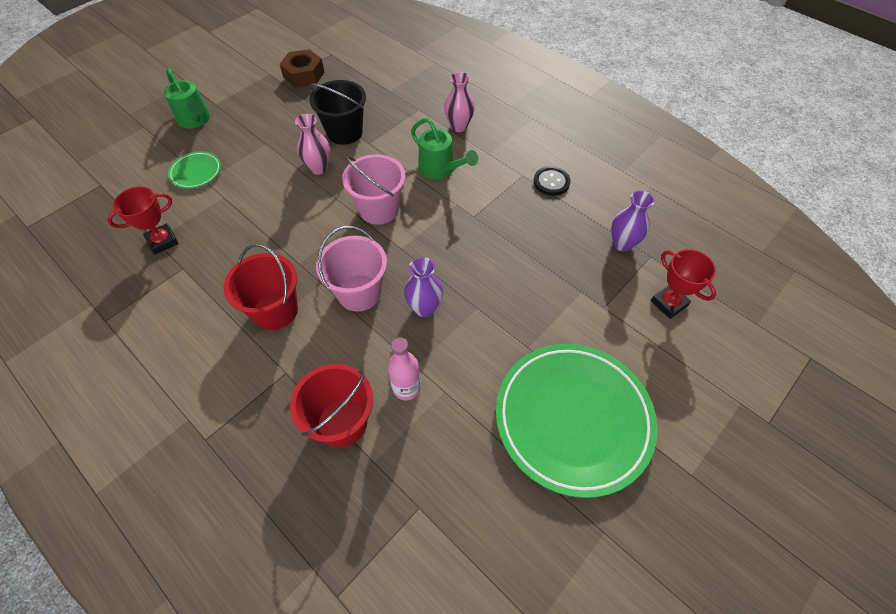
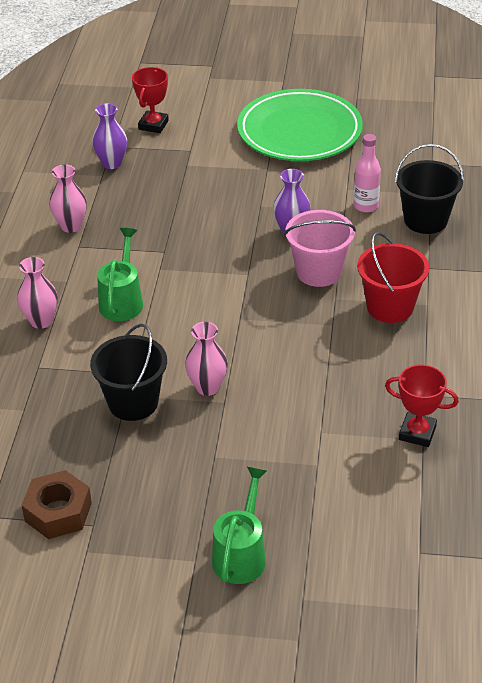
camera: 125 degrees left, 15 degrees down
green plate [168,151,221,189] -> none
red bucket [290,364,373,448] -> black bucket [395,144,464,234]
pink bucket [342,154,405,225] -> none
black button [533,166,571,196] -> pink vase [49,164,87,233]

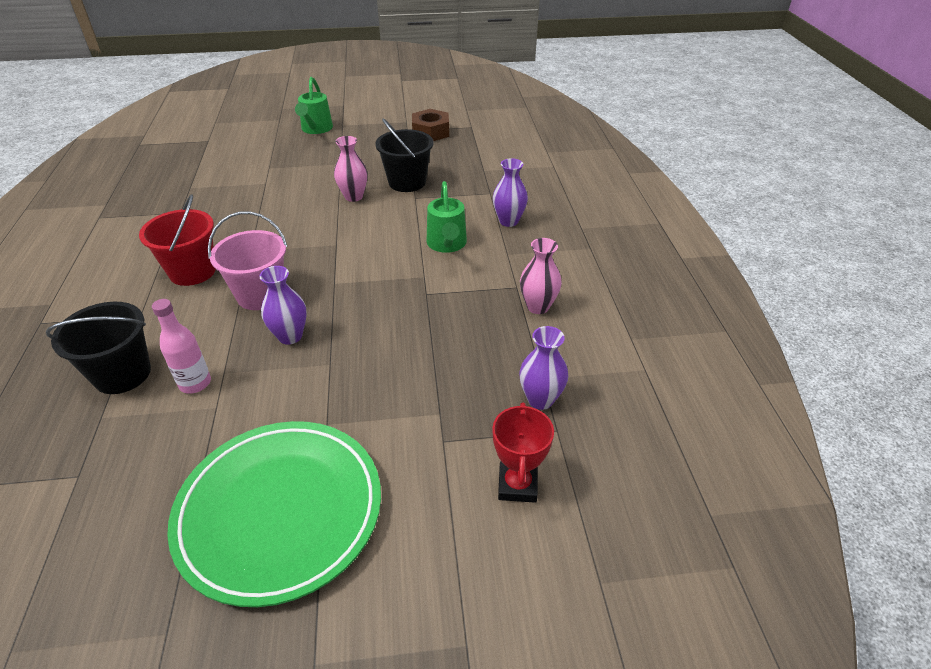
camera: 165 degrees right, 0 degrees up
pink vase [17,257,58,329] -> purple vase [493,158,528,227]
red trophy [385,365,459,447] -> none

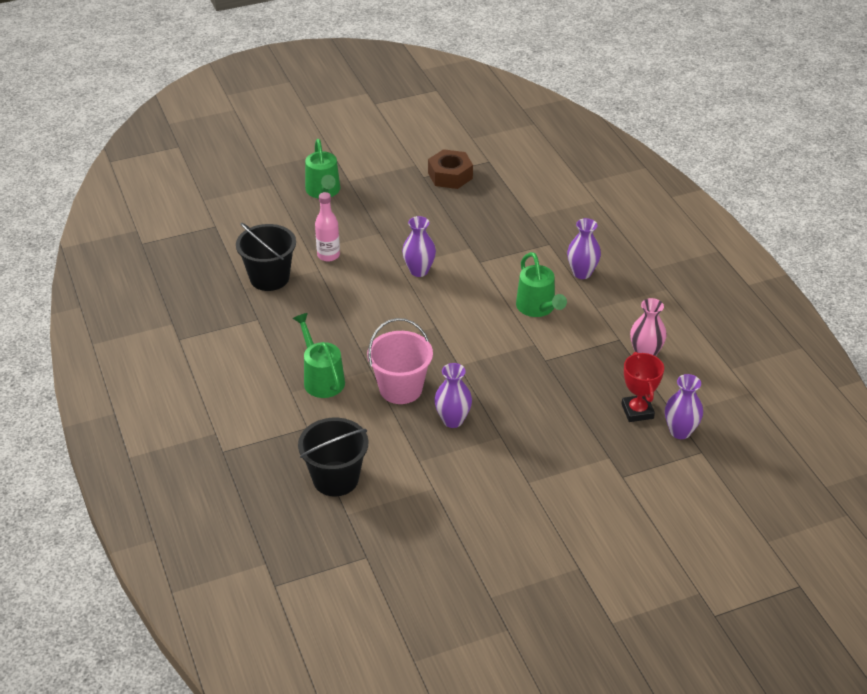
camera: 15 degrees left, 0 degrees up
red bucket [139,194,216,286] -> green watering can [293,313,345,398]
pink bottle [152,299,211,394] -> pink bottle moved to [315,192,340,262]
green plate [167,421,381,607] -> none
pink vase [334,136,368,202] -> purple vase [402,216,436,277]
black bucket [375,118,434,192] -> black bucket moved to [236,223,296,291]
red trophy [492,403,554,503] -> red trophy moved to [622,352,664,422]

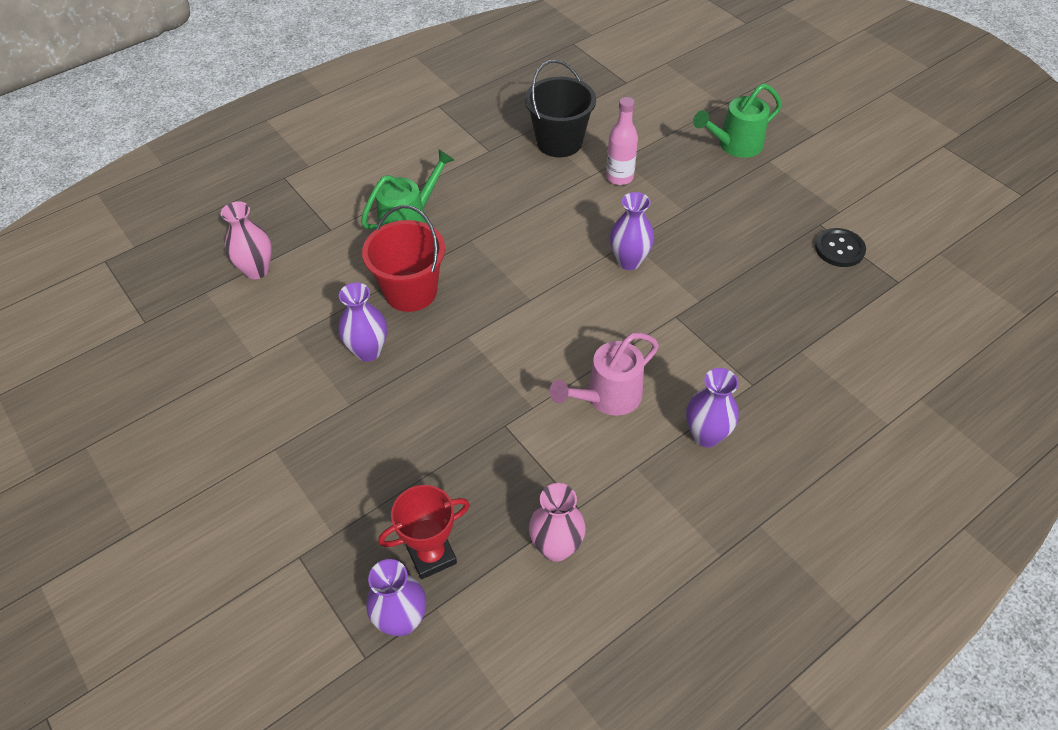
camera: 75 degrees right, 10 degrees up
black bucket [298,418,368,496] -> pink vase [221,201,272,279]
pink bucket [367,318,433,404] -> red bucket [362,205,445,312]
brown nut [428,149,473,189] -> black button [815,228,866,267]
green watering can [516,252,567,317] -> pink watering can [550,332,659,416]

